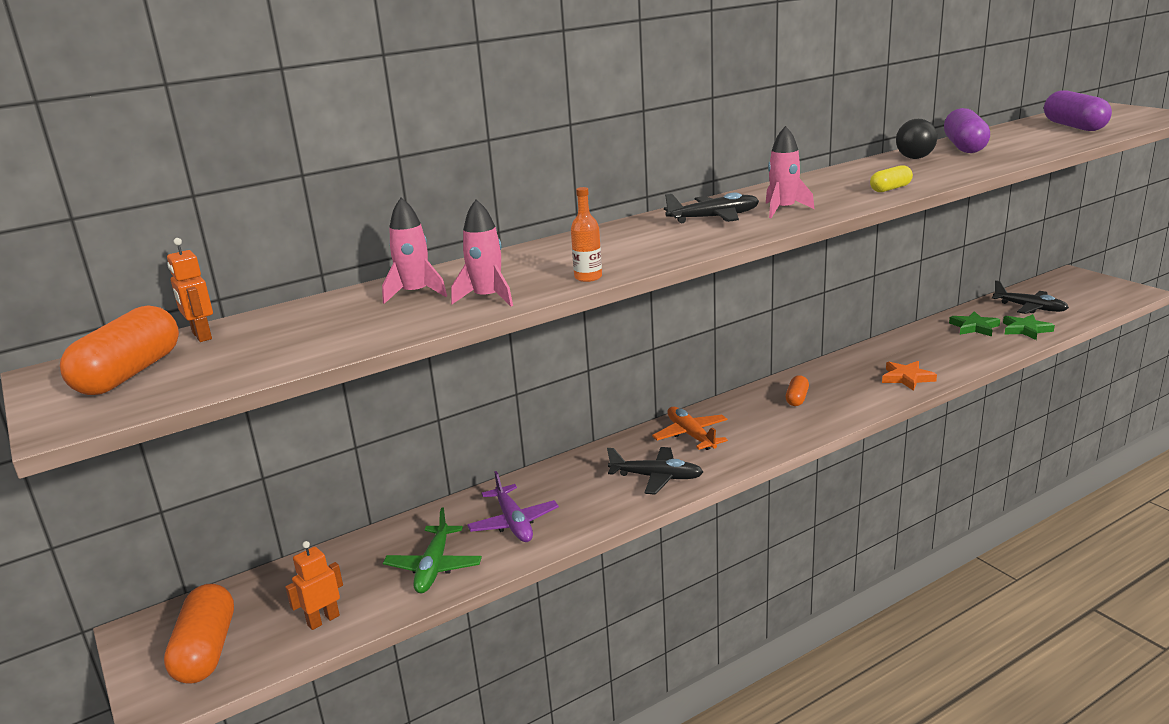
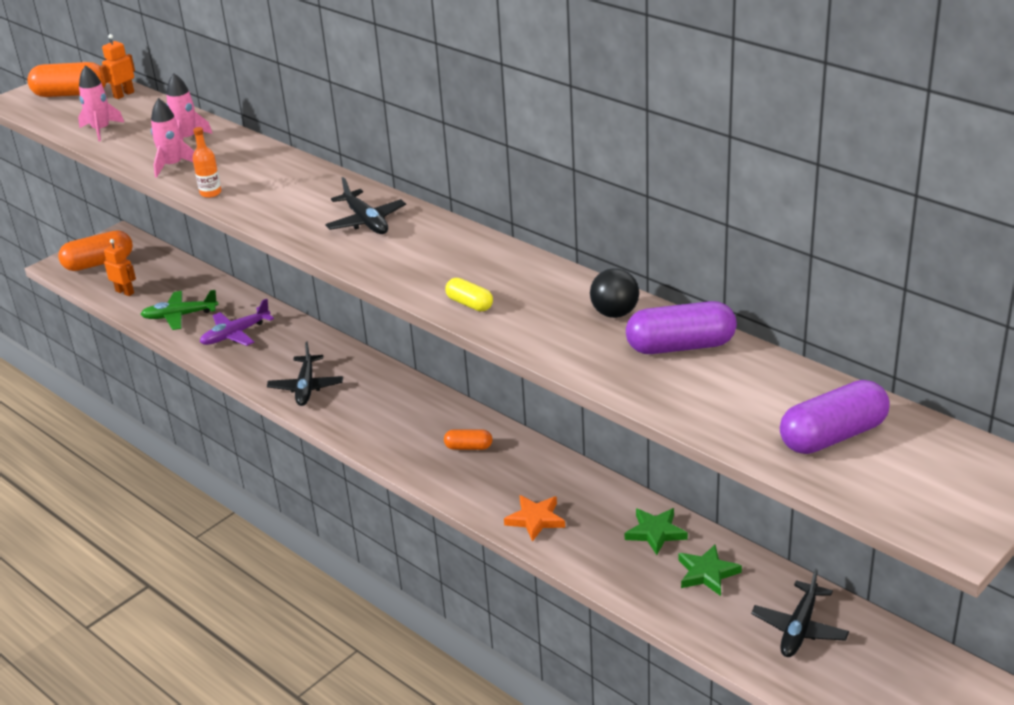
camera: 75 degrees right, 10 degrees up
orange plane [652,407,728,450] -> none
pink rocket [766,126,814,218] -> pink rocket moved to [78,65,124,141]
green star [1003,314,1055,340] -> green star moved to [625,508,688,555]

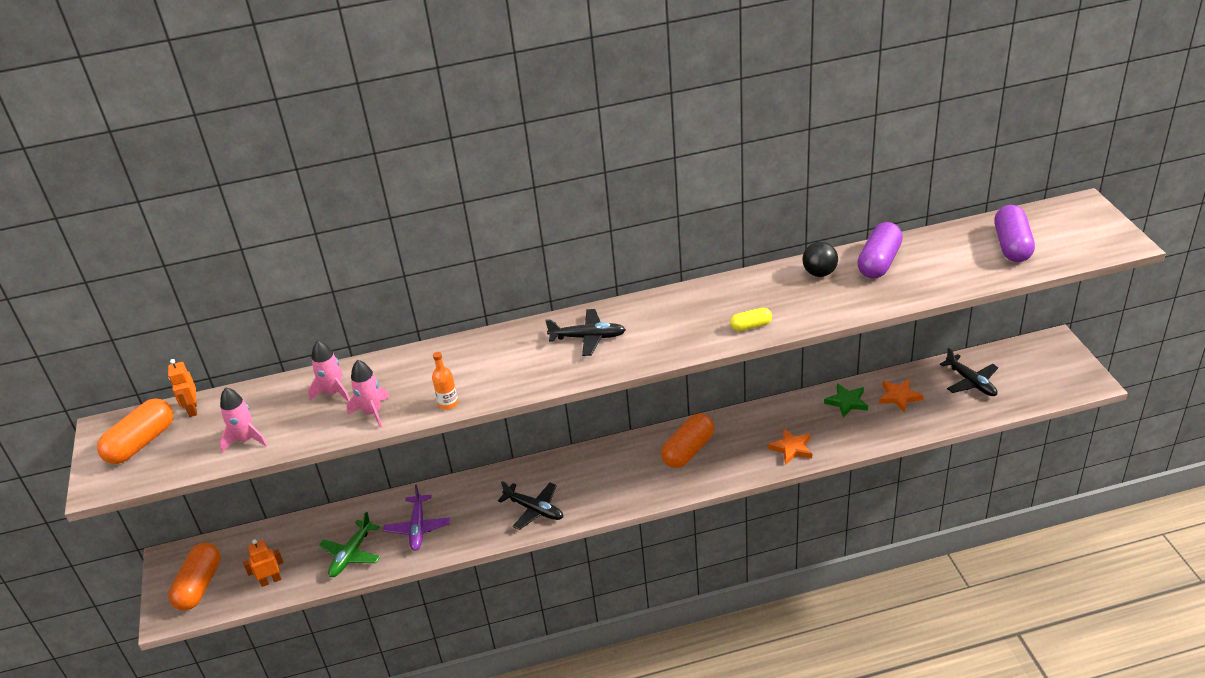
camera: 55 degrees left, 5 degrees up
orange capsule [444,429,492,450] -> orange capsule [661,414,714,468], size x1.85
green star [678,545,742,596] -> orange star [879,379,924,413]

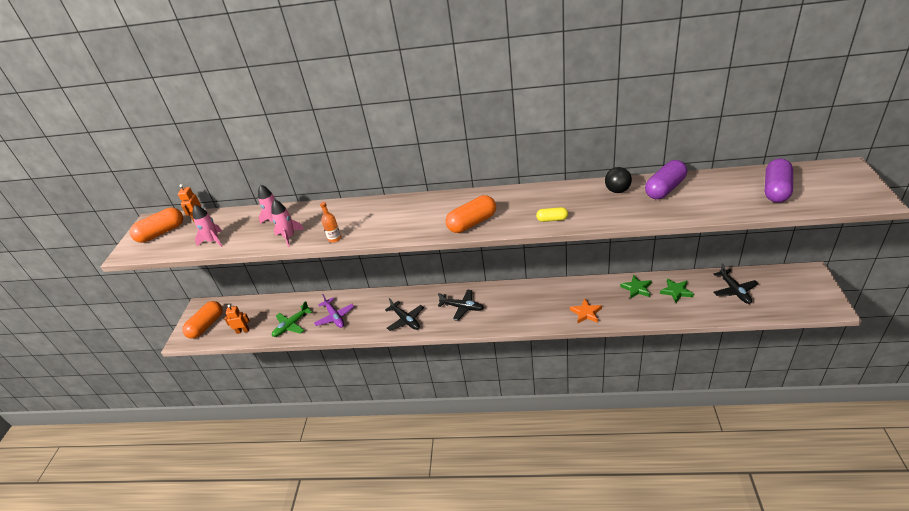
camera: 20 degrees right, 0 degrees up
purple plane [384,485,450,551] -> purple plane turned 45 degrees counterclockwise [314,294,354,328]
black plane [545,309,626,356] -> black plane moved to [438,289,484,321]
orange capsule [661,414,714,468] -> orange capsule moved to [446,195,496,233]
orange star [879,379,924,413] -> green star [660,279,694,303]

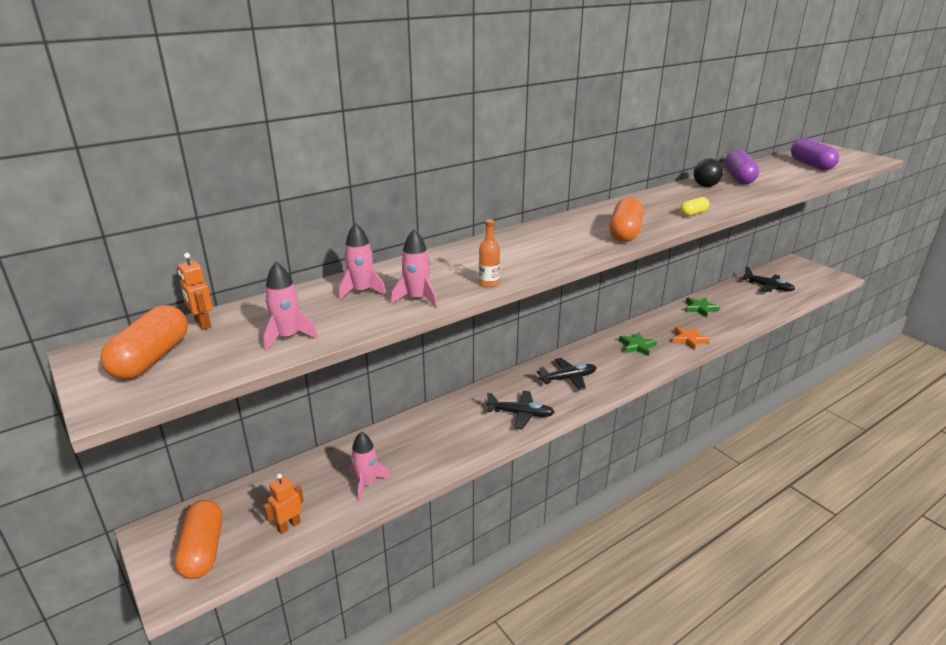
camera: 45 degrees left, 10 degrees down
green plane [272,301,312,337] -> pink rocket [350,432,391,502]
purple plane [314,294,354,328] -> none
green star [660,279,694,303] -> green star moved to [619,332,657,356]

